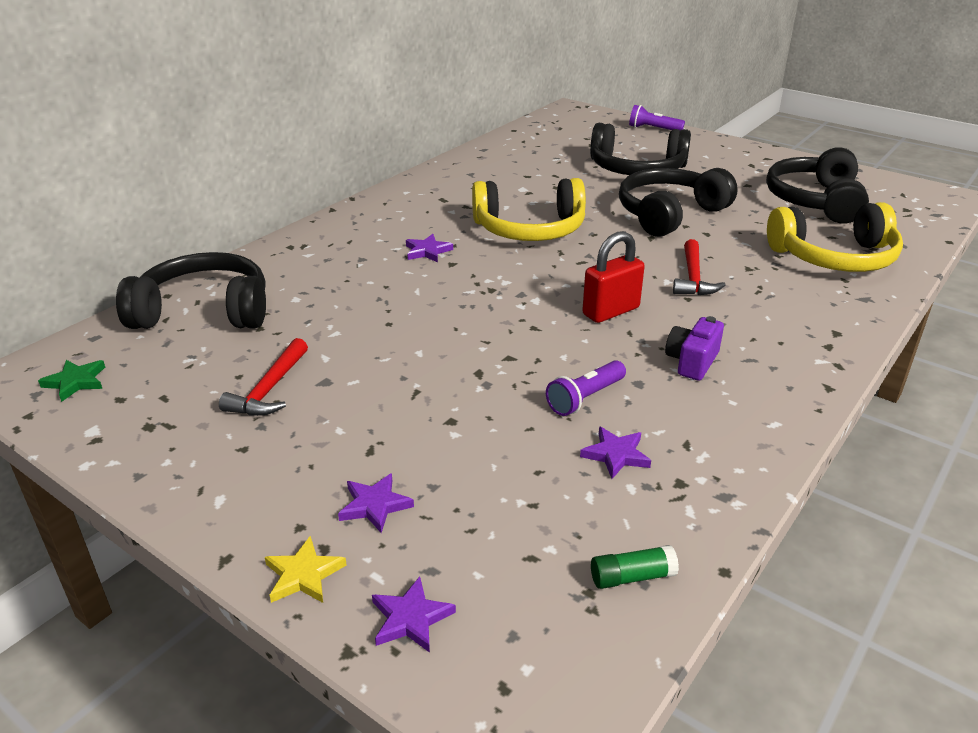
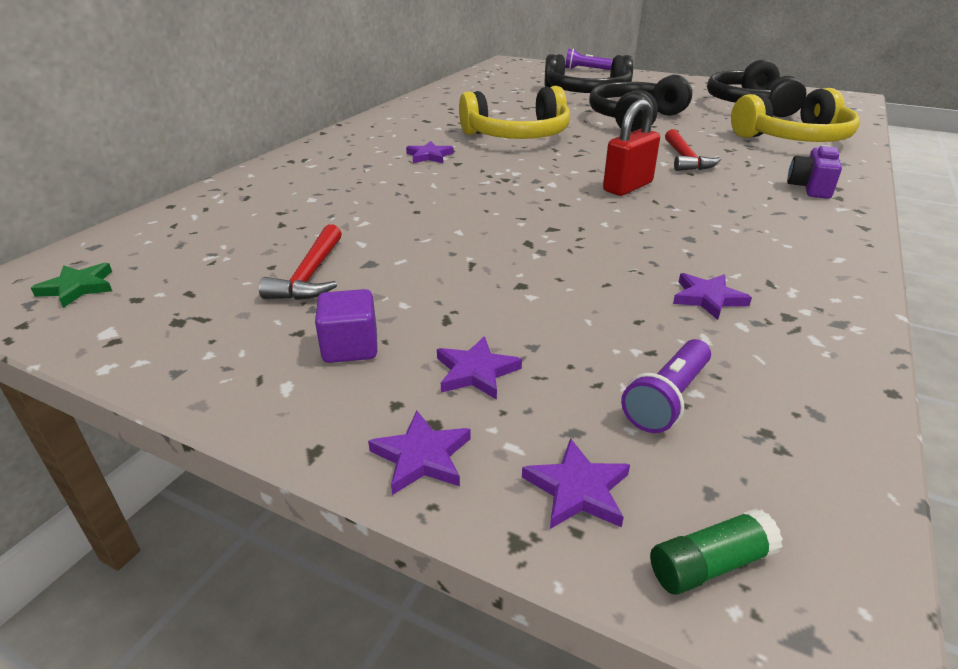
camera: 10 degrees left, 0 degrees up
black headphones [116,252,266,329] -> none
yellow star [265,536,347,603] -> purple star [368,411,471,495]
purple flashlight [546,360,626,416] -> purple flashlight moved to [621,339,711,433]
green glue stick [591,545,679,589] -> green glue stick moved to [650,508,783,595]
purple camera [665,316,724,381] -> purple camera moved to [787,145,842,199]
none -> purple cube [315,289,377,363]

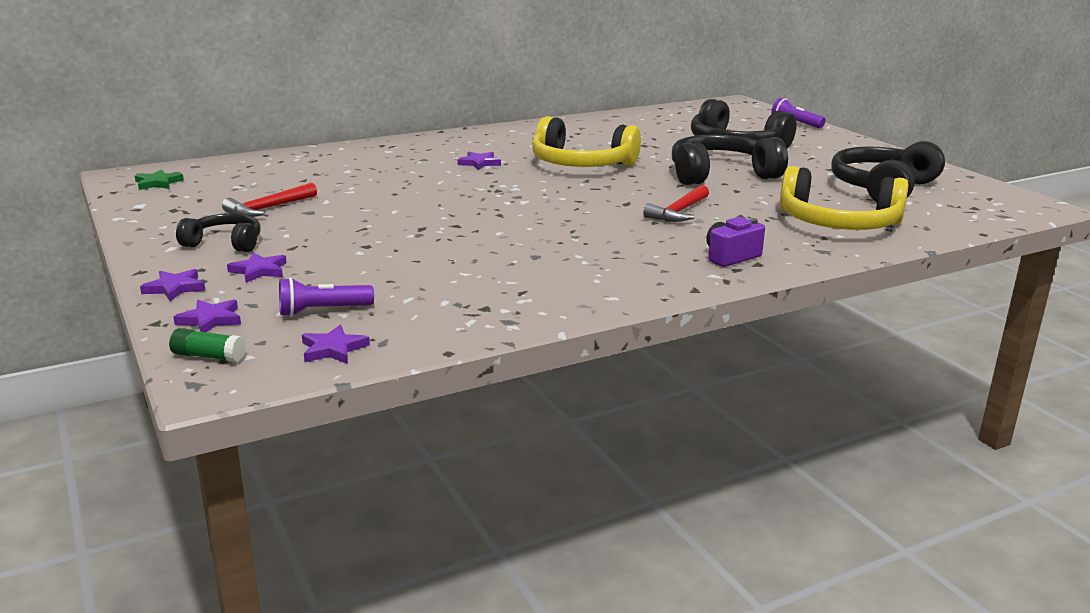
camera: 35 degrees right, 10 degrees down
purple cube [315,289,377,363] -> black headphones [176,213,261,252]
red padlock [603,99,660,196] -> none
purple star [673,273,752,320] -> purple star moved to [302,325,370,364]

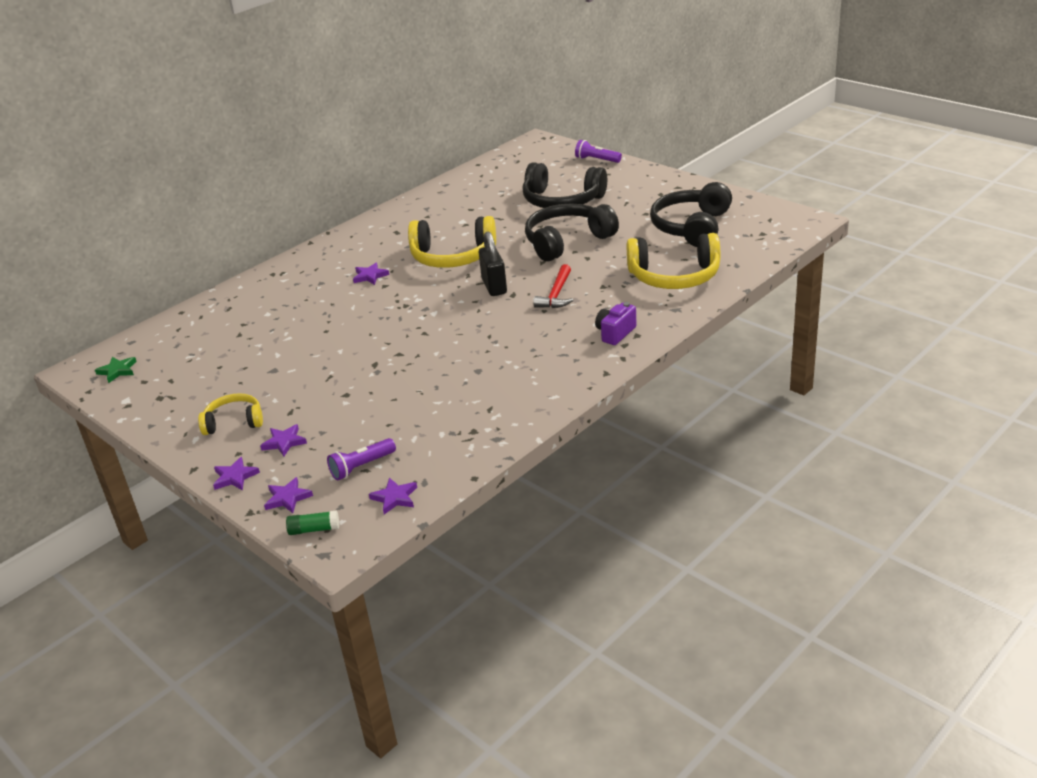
camera: 15 degrees left, 10 degrees up
black headphones [176,213,261,252] -> yellow headphones [198,393,263,435]
red hammer [222,183,317,217] -> none
none -> black padlock [479,232,507,296]

